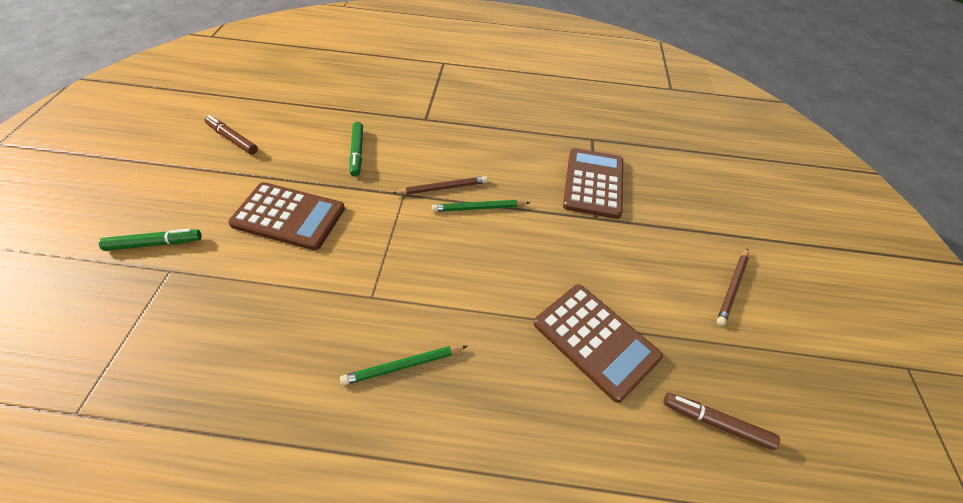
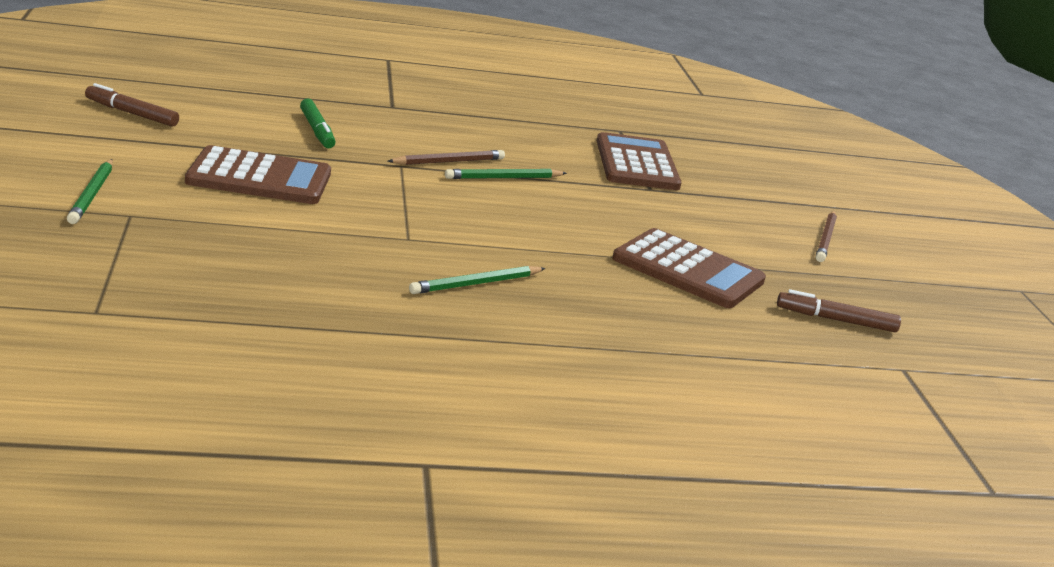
camera: 15 degrees left, 25 degrees down
green marker [99,229,201,251] -> green pencil [67,159,113,224]

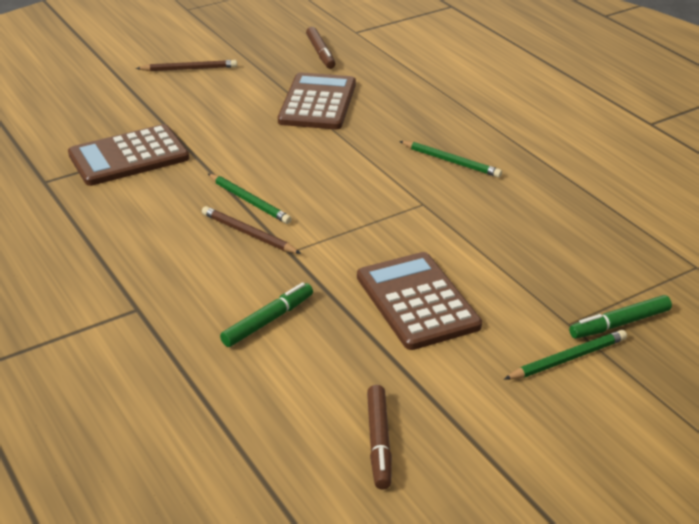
camera: 110 degrees left, 10 degrees up
none -> green marker [569,295,672,339]

